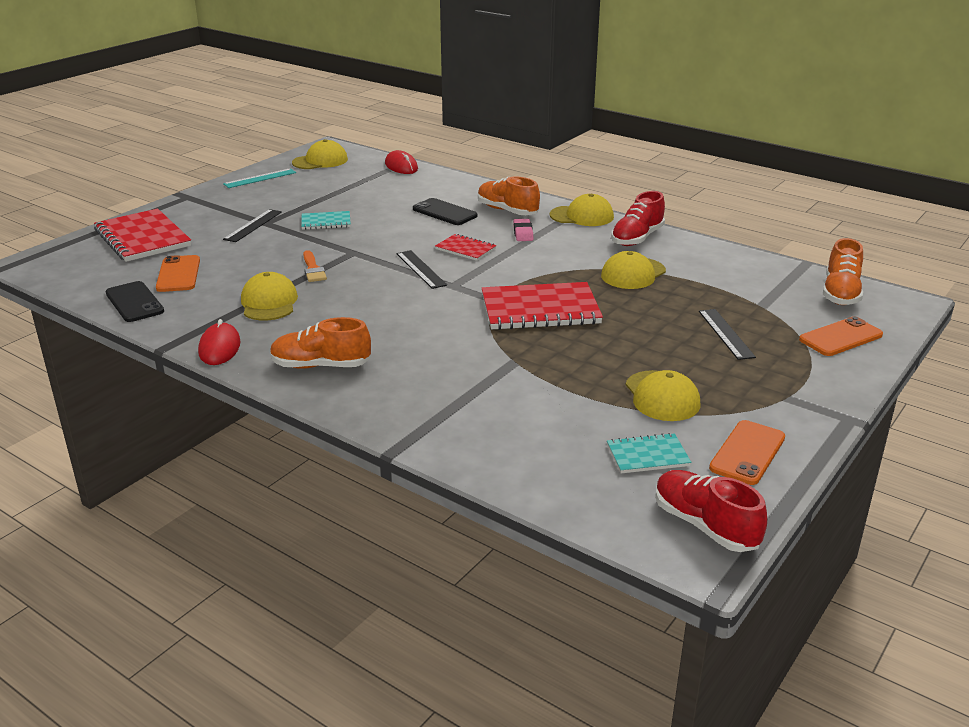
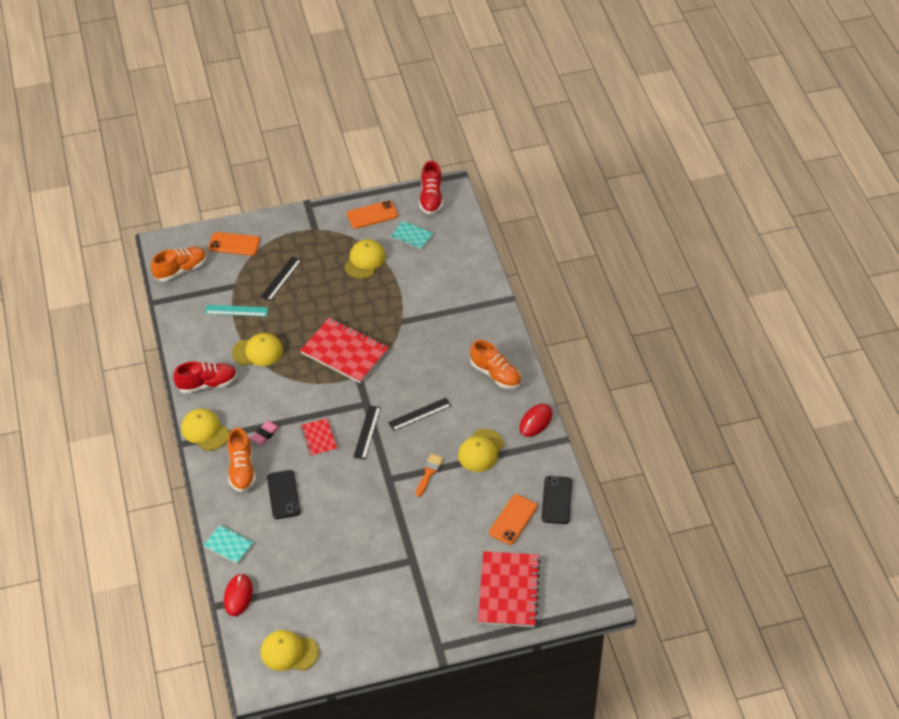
camera: 140 degrees left, 20 degrees up
turquoise ruler [223,168,296,188] -> turquoise ruler moved to [205,305,268,317]
black ruler [223,209,282,242] -> black ruler moved to [388,398,451,431]
turquoise notebook [301,211,351,230] -> turquoise notebook moved to [204,525,253,564]

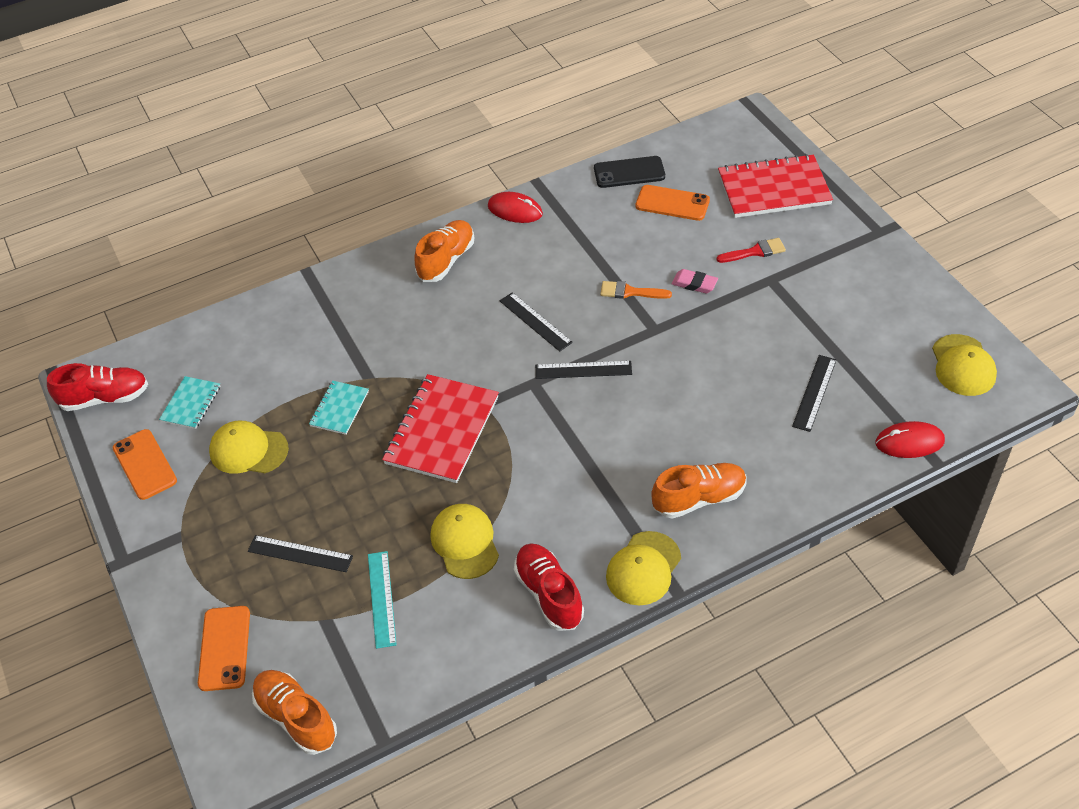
camera: 100 degrees left, 0 degrees up
turquoise notebook [204,525,253,564] -> turquoise notebook moved to [309,381,369,435]
pink eraser [250,421,279,445] -> pink eraser moved to [672,269,718,293]
black phone [267,470,300,519] -> none
red notebook [301,418,337,456] -> none
yellow cap [458,429,504,472] -> none
none -> red brush [717,238,786,263]
none -> black ruler [792,355,837,432]

